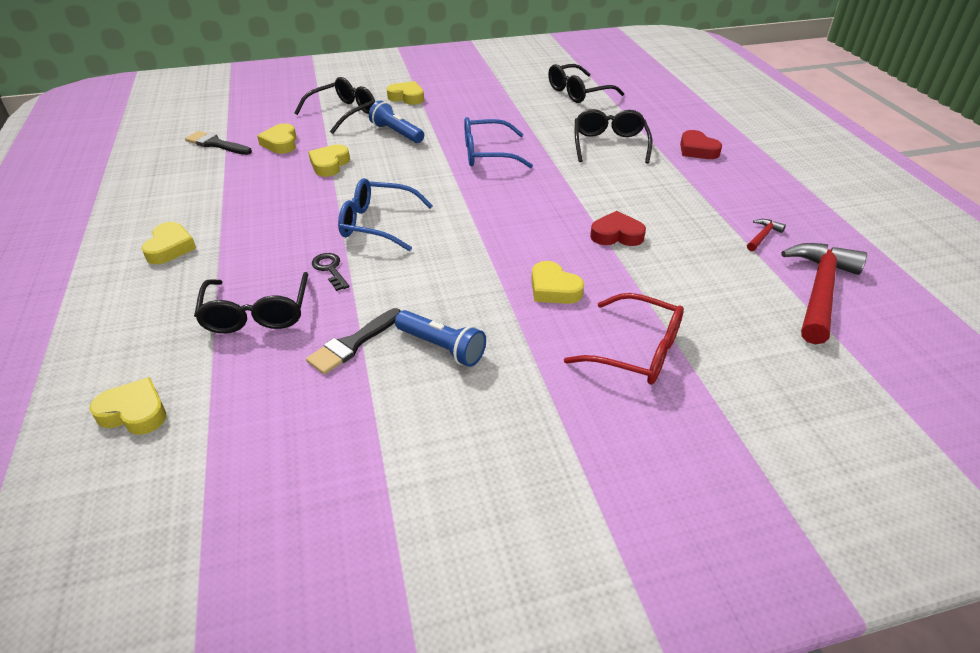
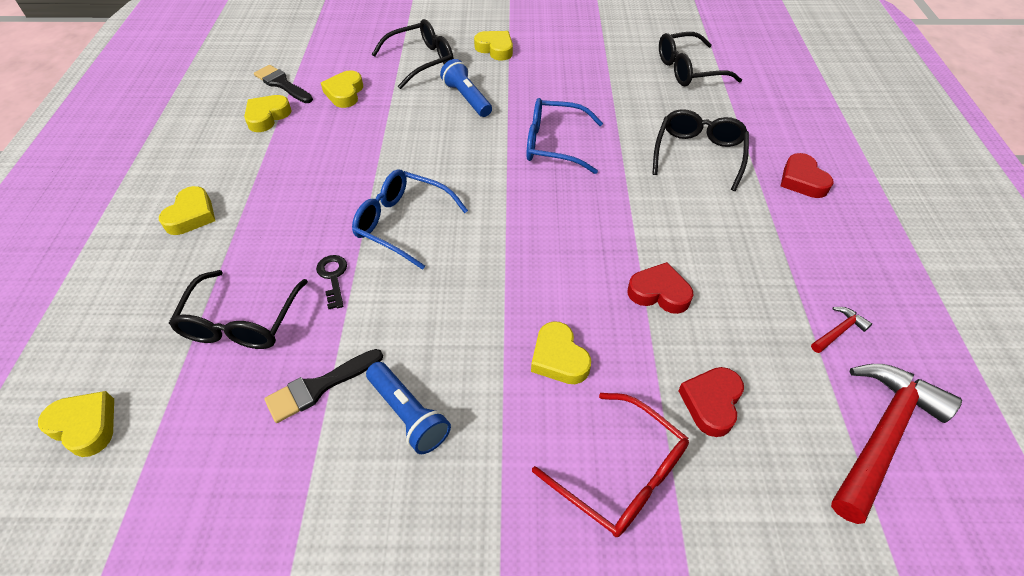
camera: 15 degrees right, 10 degrees up
yellow heart [308,144,350,177] -> yellow heart moved to [244,95,292,132]
none -> red heart [678,367,744,437]

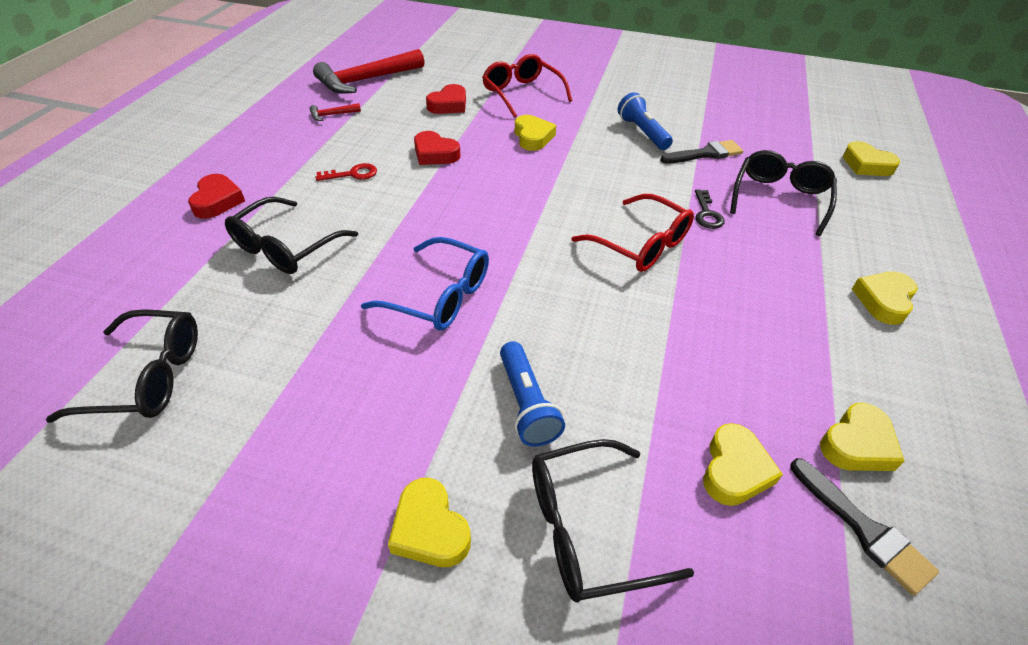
camera: 165 degrees left, 5 degrees down
blue glasses [352,169,468,270] -> red glasses [572,194,694,272]
none -> red key [316,163,377,181]

